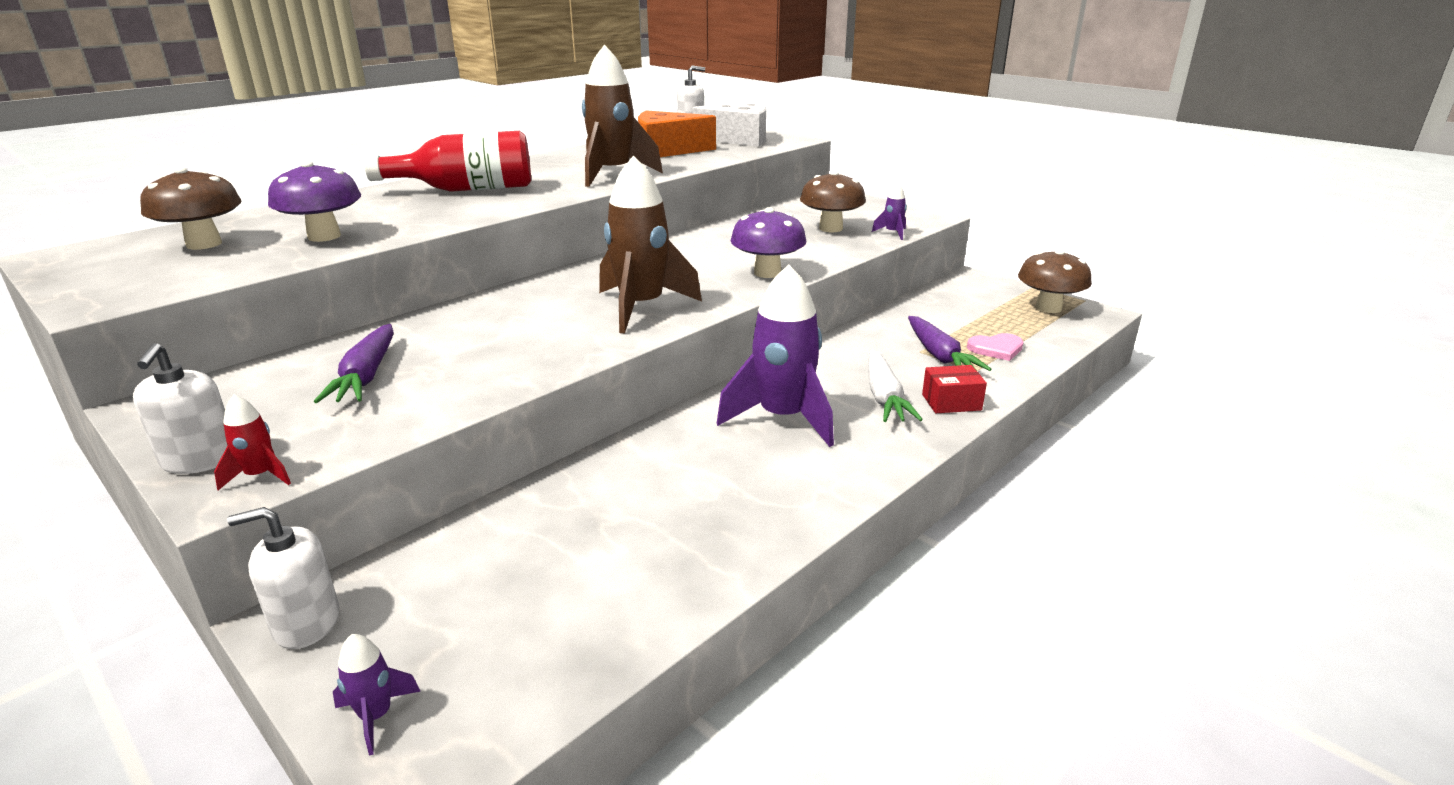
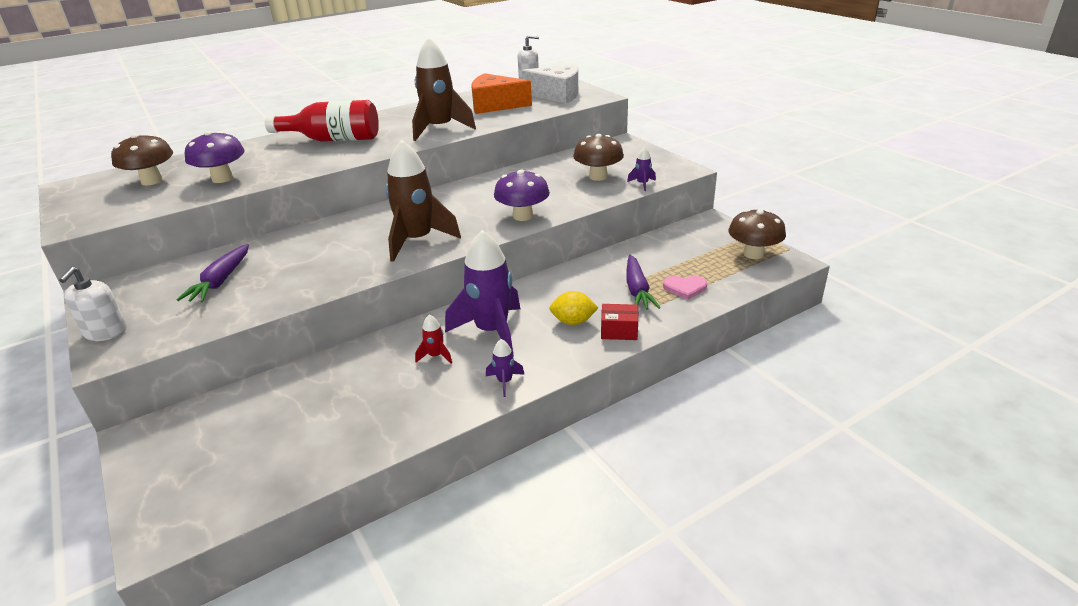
camera: 15 degrees right, 5 degrees up
red rocket [214,395,291,490] -> red rocket moved to [415,314,452,364]
white soap dispenser [227,507,339,649] -> none
purple rocket [333,634,421,755] -> purple rocket moved to [486,339,525,397]
white carrot [868,350,923,422] -> yellow lemon [549,291,598,325]

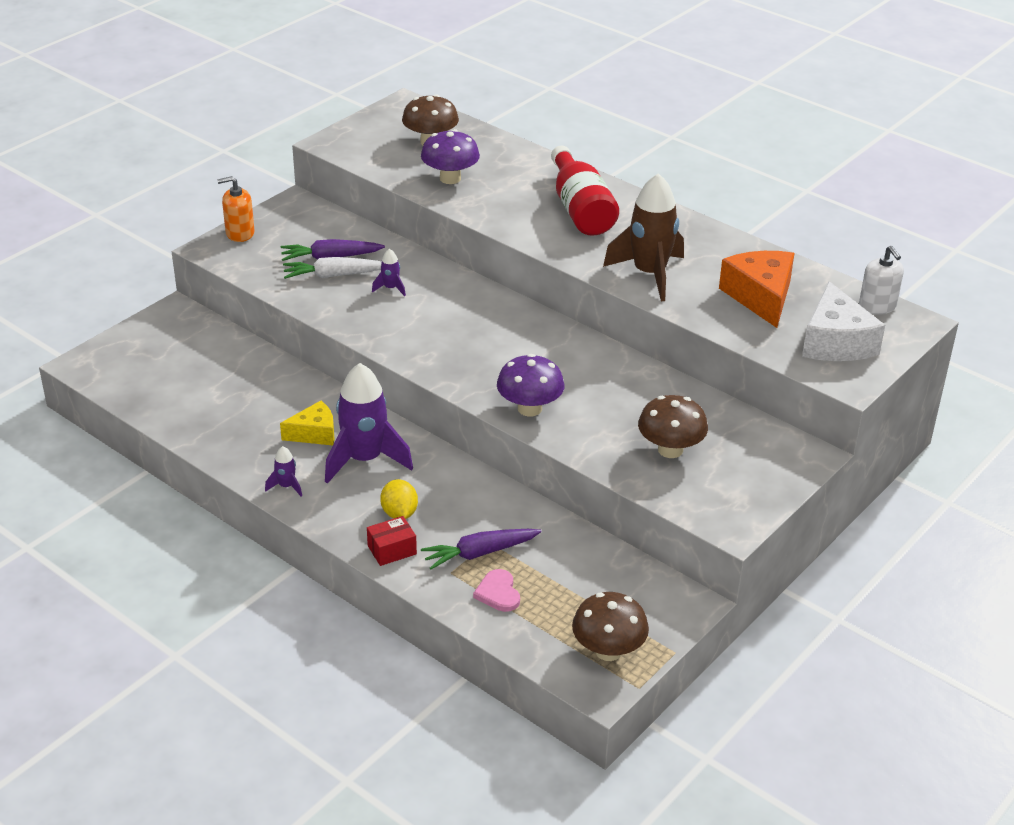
camera: 70 degrees right, 5 degrees up
white soap dispenser [59,267,127,341] -> orange soap dispenser [217,176,254,242]
brown rocket [386,139,461,262] -> none
red rocket [415,314,452,364] -> yellow cheese [280,401,335,446]
red box [601,304,638,340] -> red box turned 75 degrees clockwise [367,516,417,566]
purple rocket [627,147,656,191] -> purple rocket moved to [372,249,406,296]
none -> white carrot [283,257,382,279]

